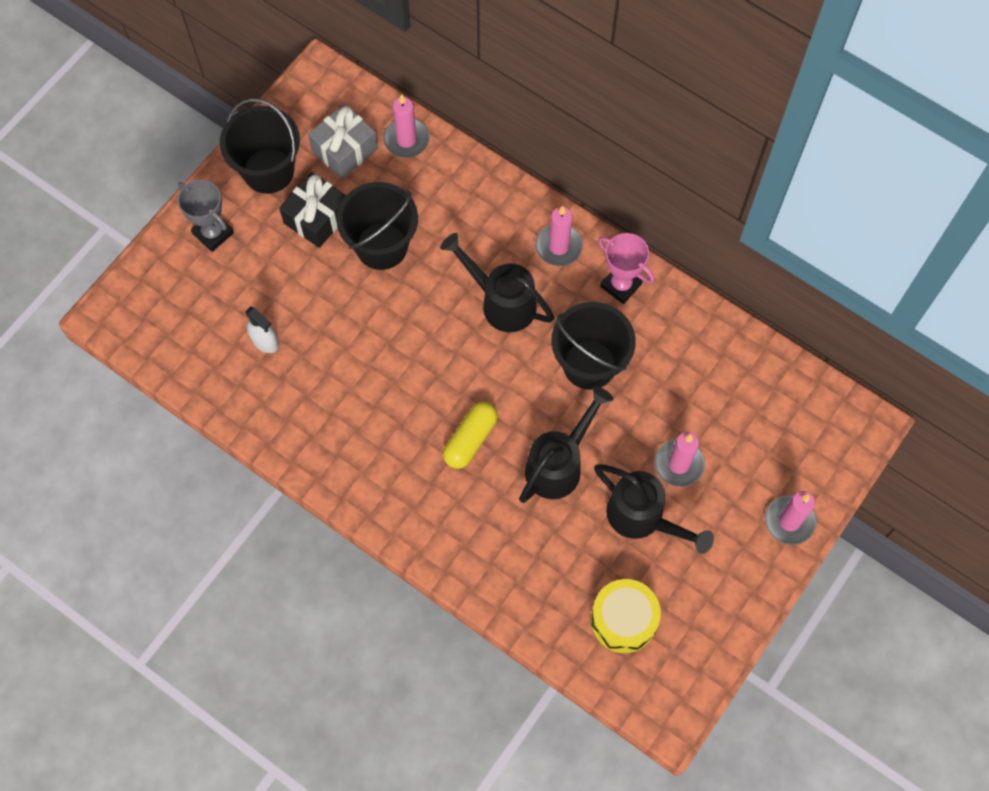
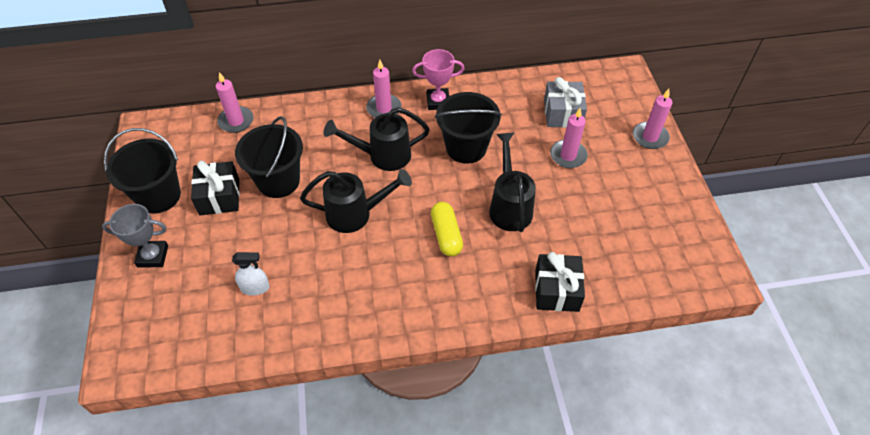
camera: 45 degrees left, 15 degrees down
grey gift [308,104,378,179] -> grey gift moved to [544,77,587,128]
yellow drum [591,579,661,653] -> none
black watering can [594,464,714,554] -> black watering can moved to [300,169,412,233]
none -> black gift [535,252,585,312]

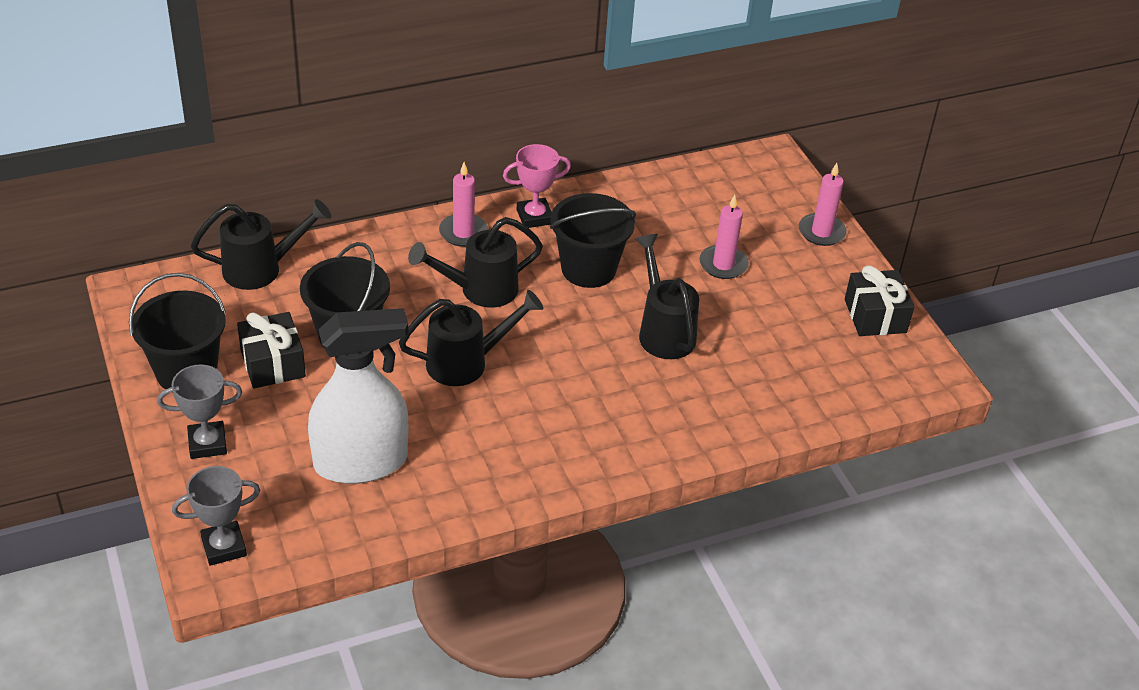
camera: 15 degrees left, 10 degrees down
pink candle [216,72,254,133] -> black watering can [191,199,331,290]
white spray bottle [232,252,270,296] -> white spray bottle [308,308,409,484], size x2.43
yellow capsule [431,202,463,257] -> none
black gift [535,252,585,312] -> black gift moved to [845,265,914,336]
grey gift [544,77,587,128] -> none
none -> grey trophy [172,466,260,566]

